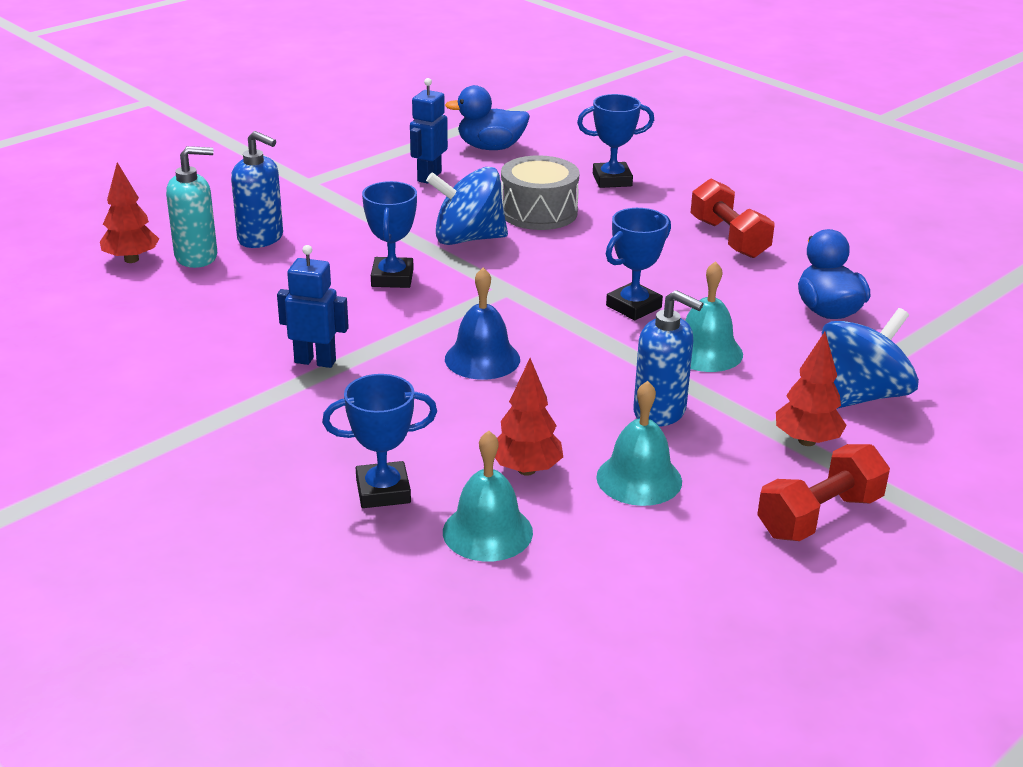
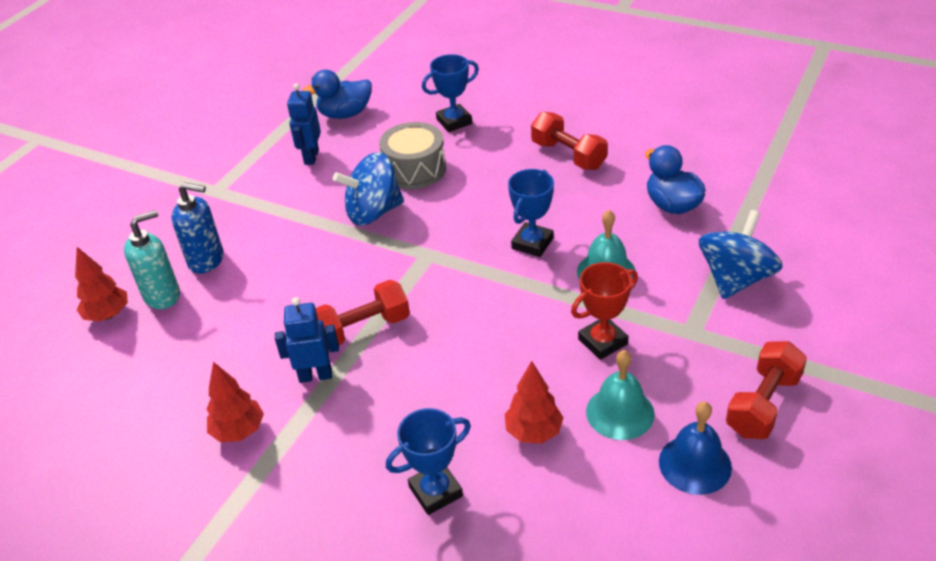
camera: 15 degrees left, 10 degrees up
blue trophy [362,181,417,288] -> none
turquoise bell [443,431,533,562] -> none
blue bell [445,268,520,380] -> blue bell moved to [659,401,732,495]
blue soap dispenser [633,290,703,427] -> red trophy [571,262,638,360]
red tree [776,332,847,446] -> red tree moved to [207,362,264,442]
none -> red dumbbell [316,280,410,345]

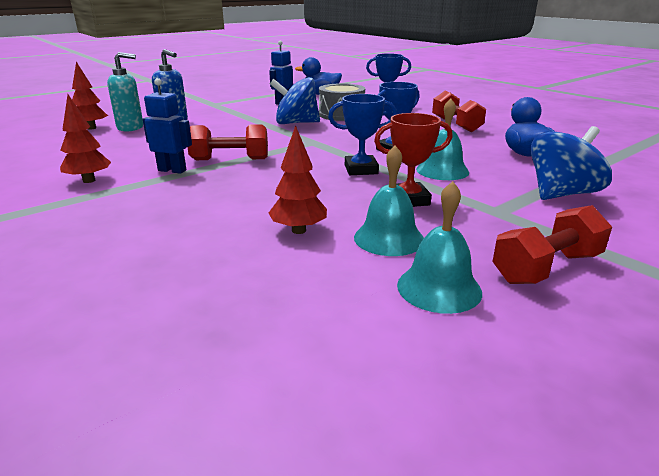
camera: 20 degrees right, 15 degrees down
blue trophy [386,408,471,515] -> blue trophy moved to [328,94,397,175]
blue bell [659,401,732,495] -> turquoise bell [397,181,482,314]

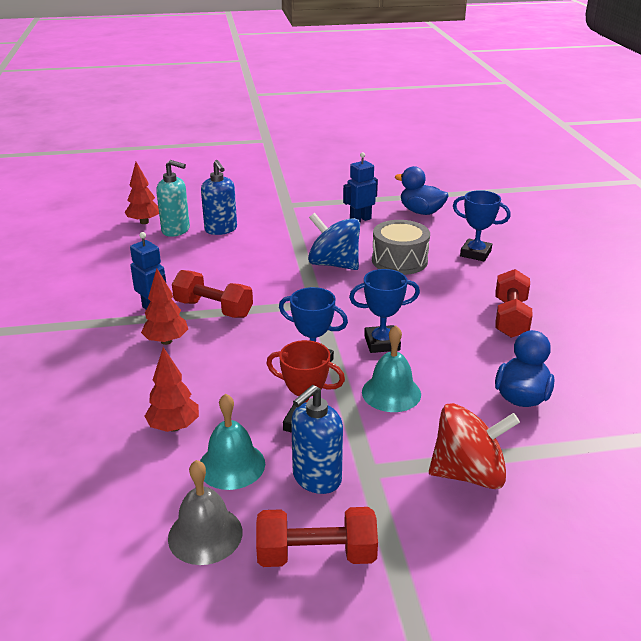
camera: 30 degrees right, 5 degrees up
red tree [60,95,111,183] -> red tree moved to [141,268,188,345]
turquoise bell [397,181,482,314] -> grey bell [168,460,243,565]
blue spinning top [530,126,612,200] -> red spinning top [429,403,520,489]
none -> blue soap dispenser [291,385,343,494]

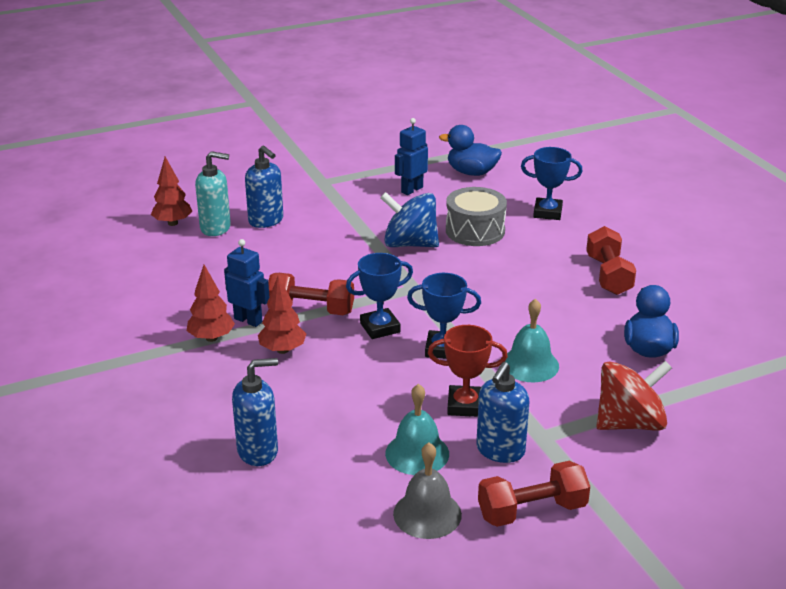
camera: 15 degrees left, 0 degrees up
red tree [144,347,199,432] -> red tree moved to [187,265,235,342]
blue trophy [349,269,420,353] -> blue trophy moved to [346,253,413,339]
none -> blue soap dispenser [232,358,278,466]

